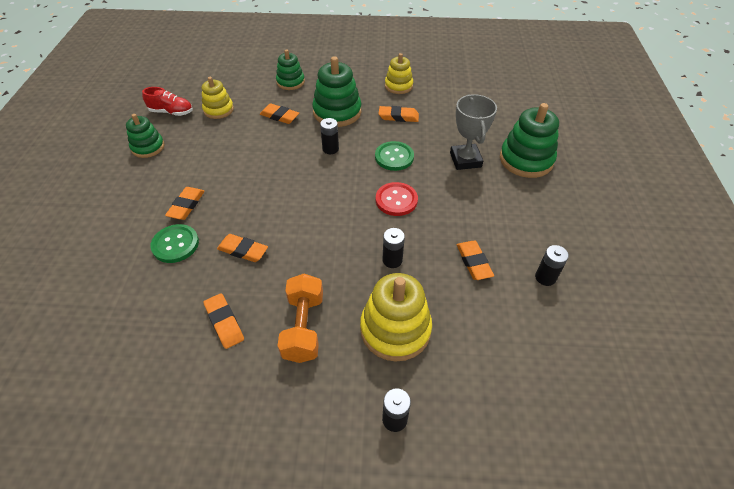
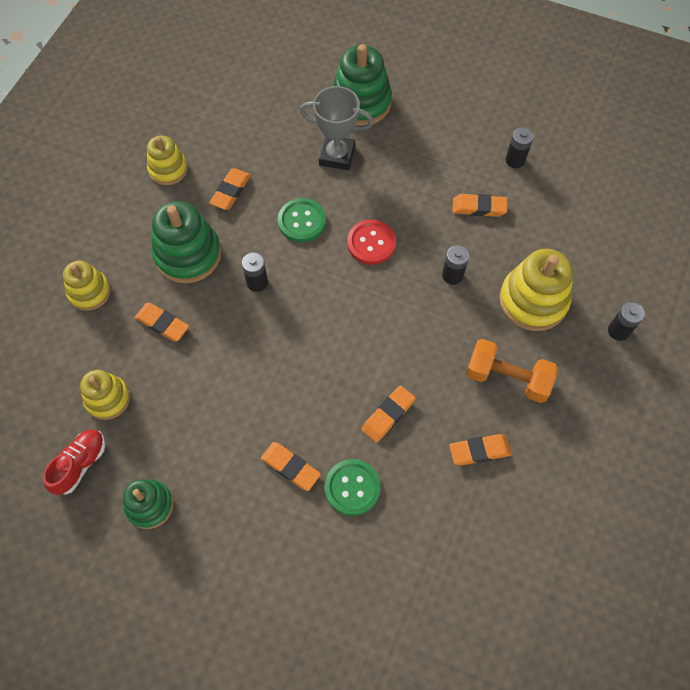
camera: 70 degrees left, 15 degrees up
orange eraser [260,103,299,124] -> orange eraser turned 75 degrees clockwise [135,303,189,342]
green stacking toy [276,49,305,90] -> yellow stacking toy [63,261,111,311]

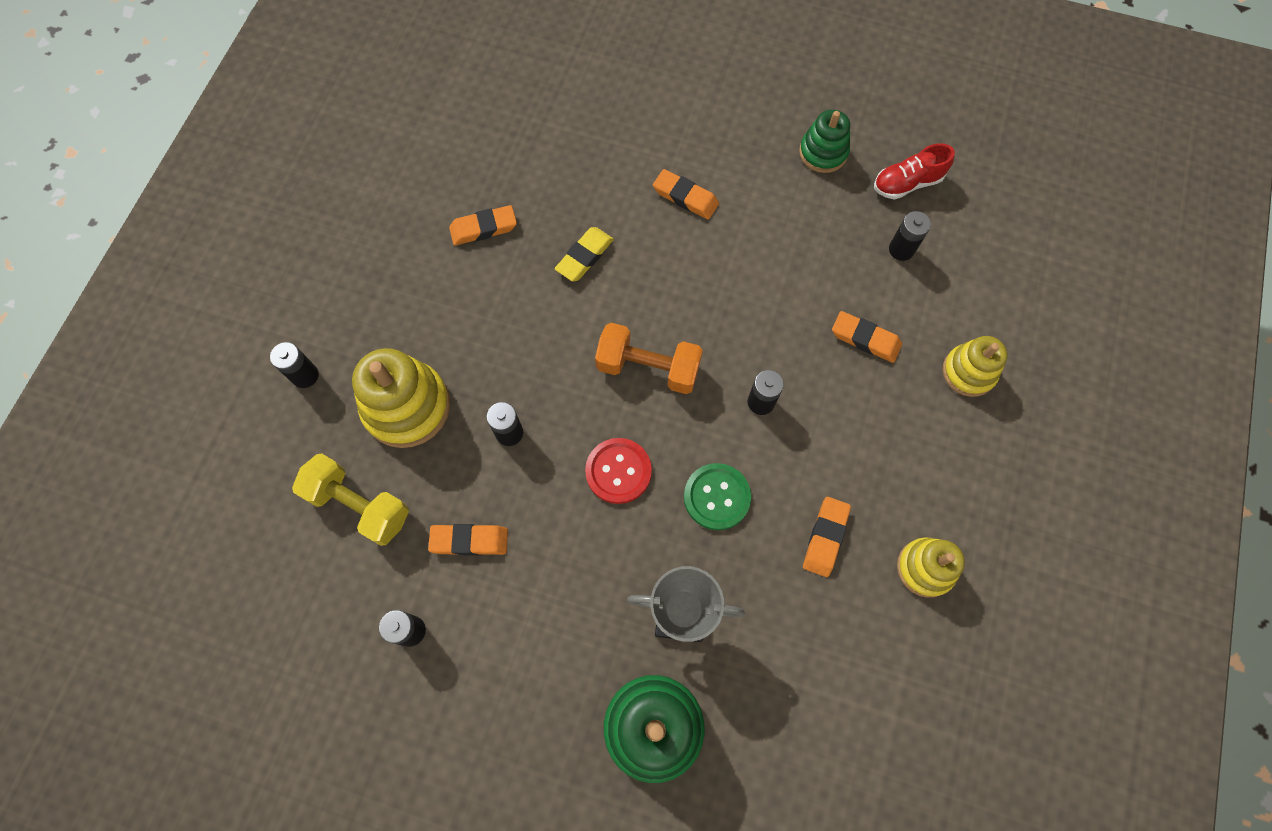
camera: 175 degrees right, 5 degrees up
red shoe [43,429,105,495] -> red shoe turned 45 degrees clockwise [874,143,955,200]
yellow stacking toy [80,370,130,420] -> black battery [889,211,931,261]
green stacking toy [152,201,221,283] -> none
green button [325,459,381,516] -> none
orange eraser [362,385,416,443] -> yellow eraser [555,227,614,281]
orange dumbbell [466,339,558,403] -> orange dumbbell moved to [595,323,703,394]
none -> yellow dumbbell [292,453,409,546]

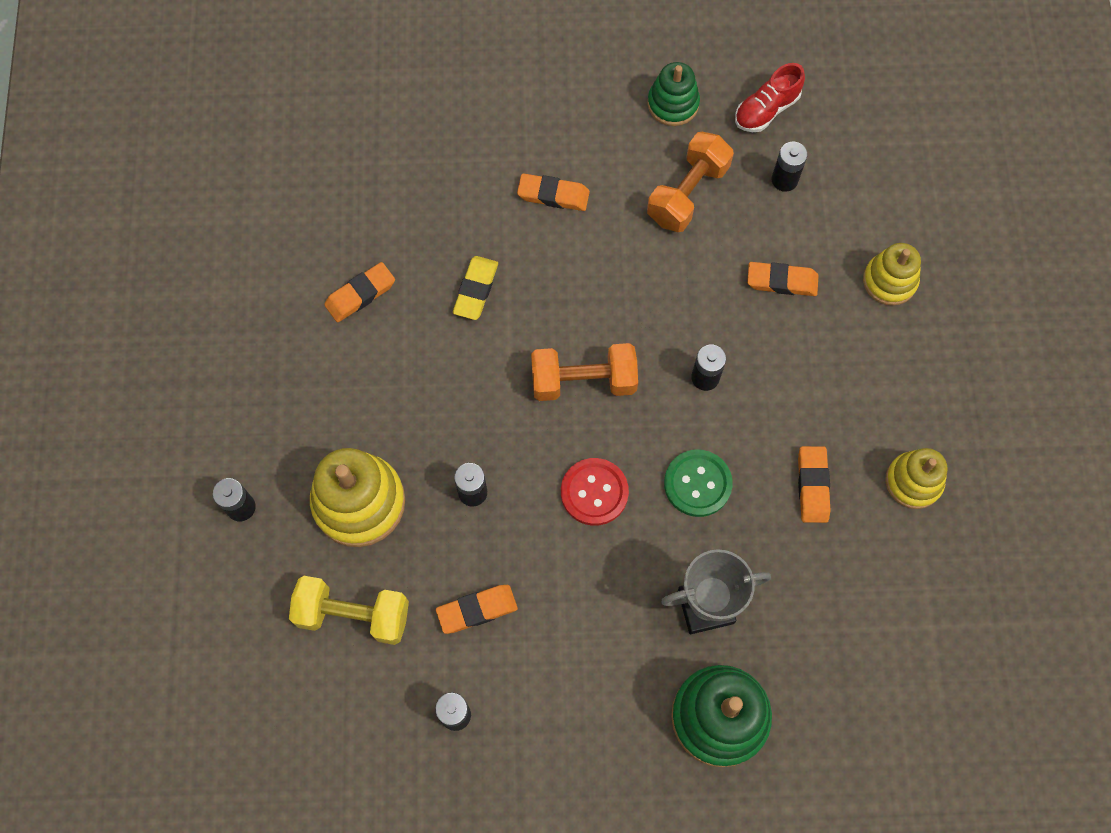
camera: 20 degrees left, 0 degrees up
none -> orange dumbbell [647,132,734,232]

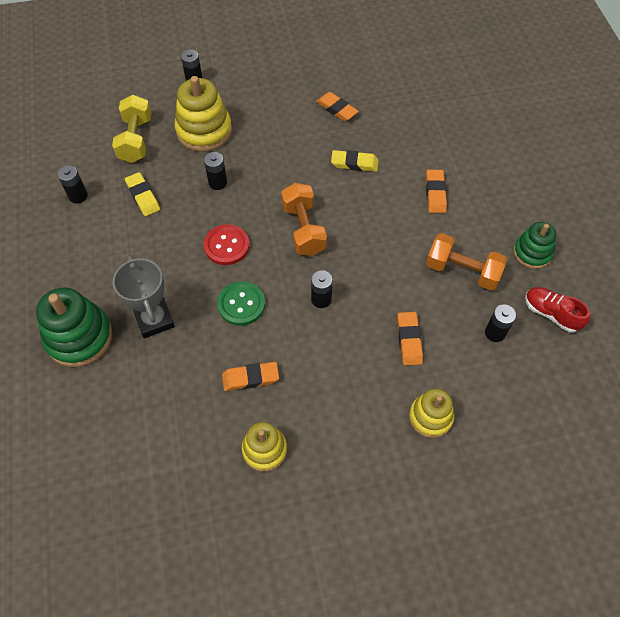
camera: 80 degrees right, 10 degrees down
orange eraser [436,585,518,634] -> yellow eraser [125,172,160,216]

